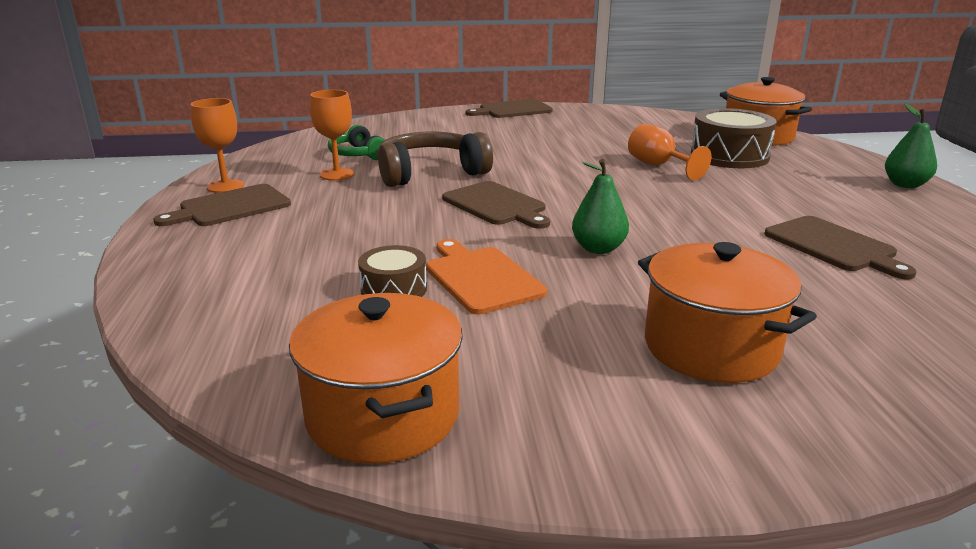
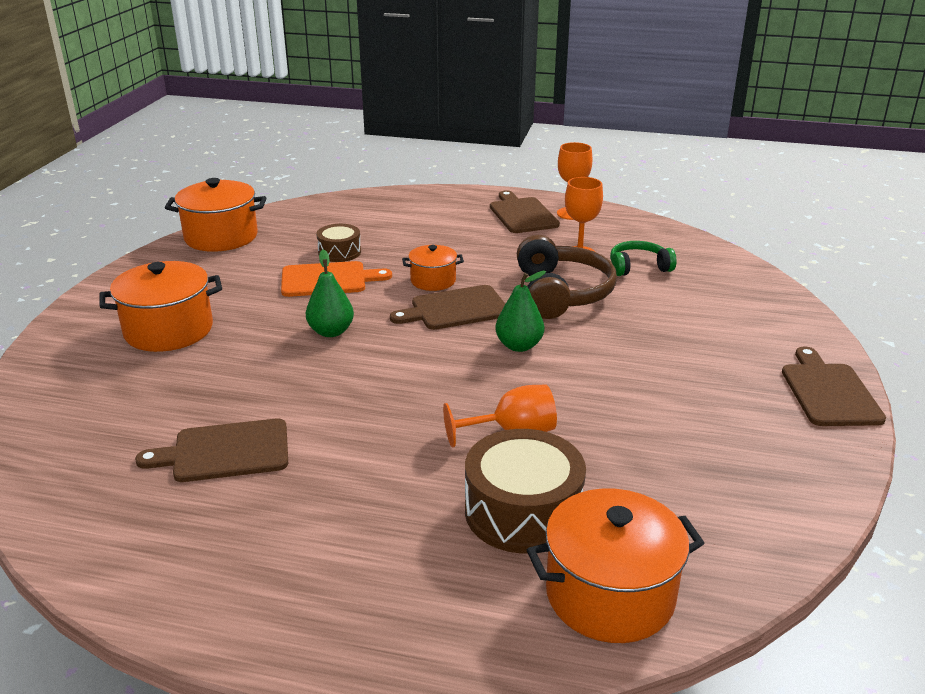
camera: 110 degrees right, 5 degrees up
green pear [885,104,937,188] -> green pear moved to [495,271,546,352]
none -> orange pot [402,245,464,291]

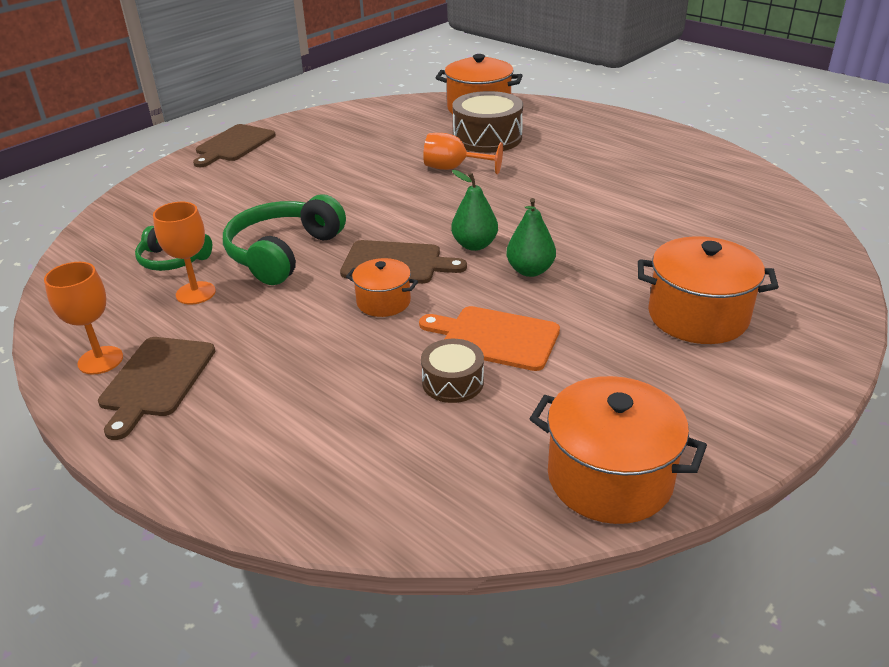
camera: 150 degrees left, 5 degrees up
brown cutting board [135,418,288,482] -> none
green pear [495,271,546,352] -> green pear moved to [451,170,498,251]
brown headphones [517,235,617,319] -> green headphones [223,194,346,285]

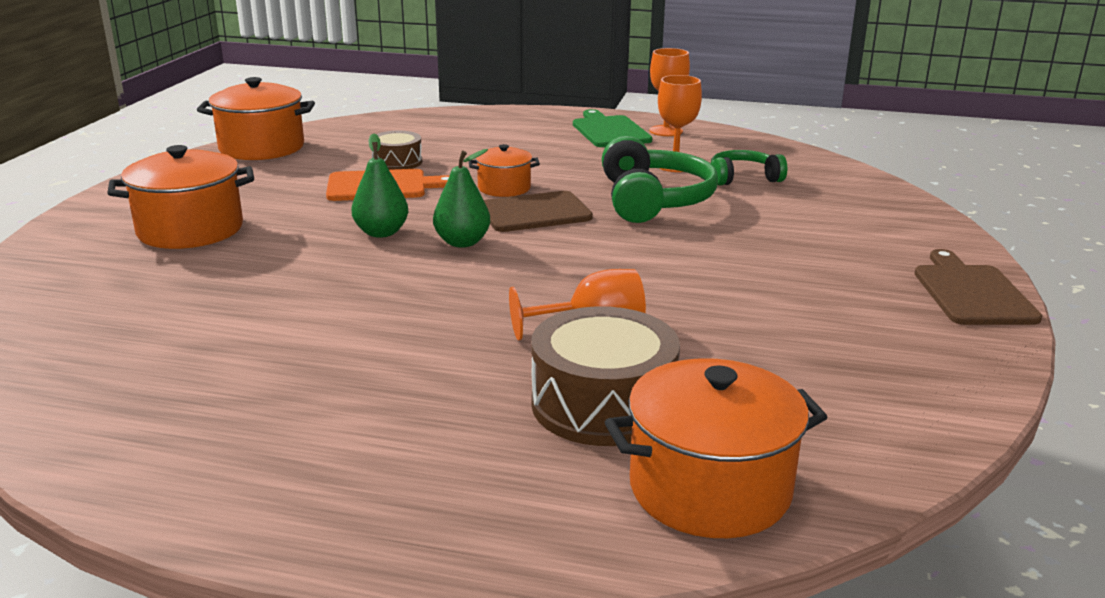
camera: 150 degrees right, 10 degrees down
brown cutting board [98,337,215,440] -> green cutting board [573,109,652,147]

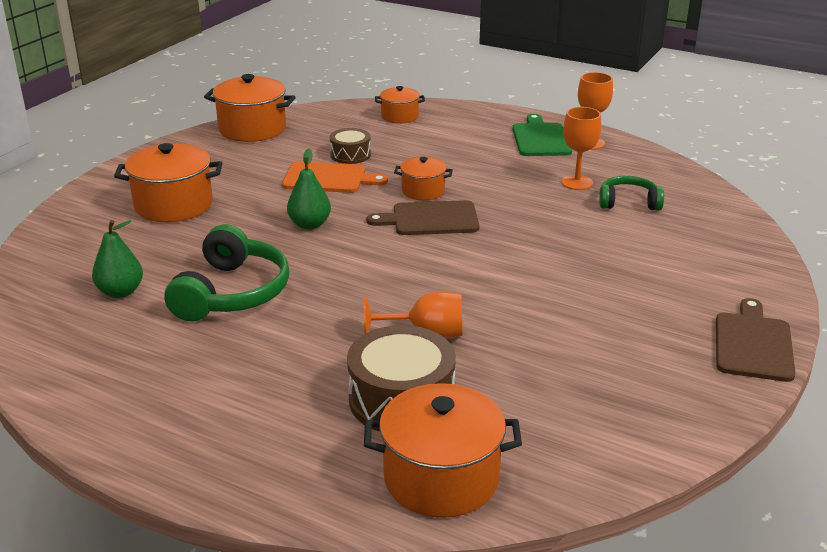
camera: 15 degrees right, 5 degrees up
green pear [433,149,490,248] -> green pear moved to [92,220,143,298]
green headphones [602,136,718,223] -> green headphones moved to [164,224,289,321]
none -> orange pot [375,86,425,124]

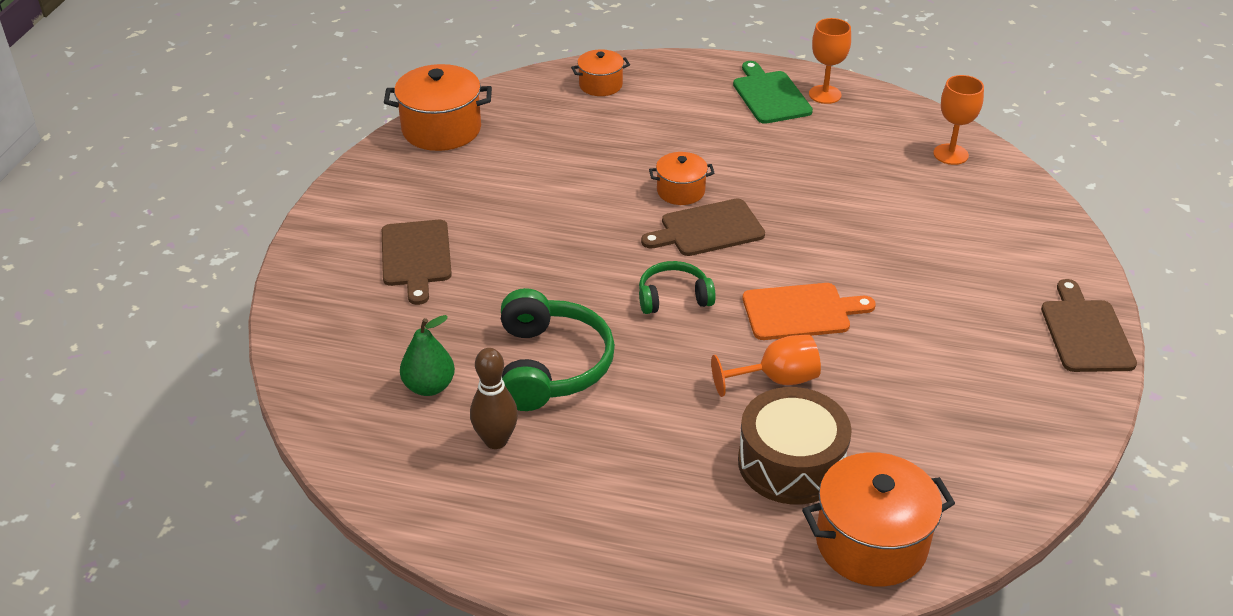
camera: 15 degrees left, 10 degrees up
orange pot [114,143,222,222] -> brown cutting board [382,220,452,305]
orange cutting board [282,161,388,193] -> orange cutting board moved to [743,283,876,340]
green pear [287,149,331,229] -> none
brown drum [330,128,371,164] -> none
orange goblet [561,107,601,190] -> orange goblet moved to [934,75,984,165]
green headphones [599,176,664,211] -> green headphones moved to [639,261,716,314]
none -> brown bowling pin [470,348,518,449]

